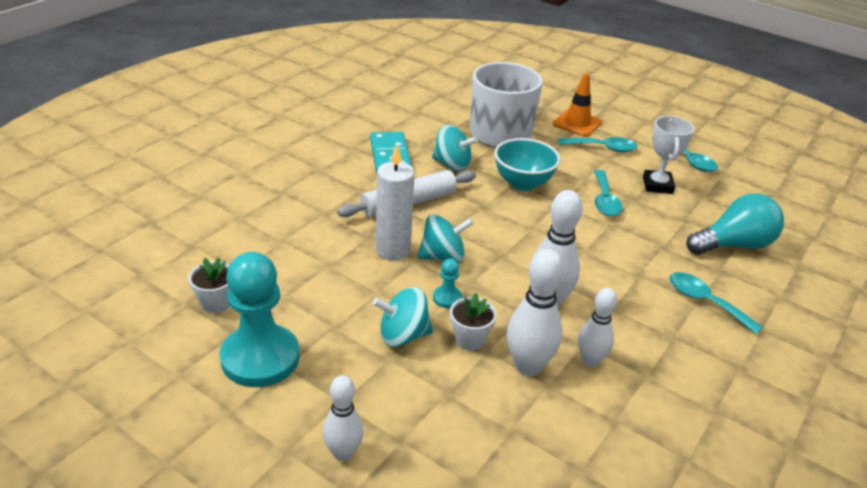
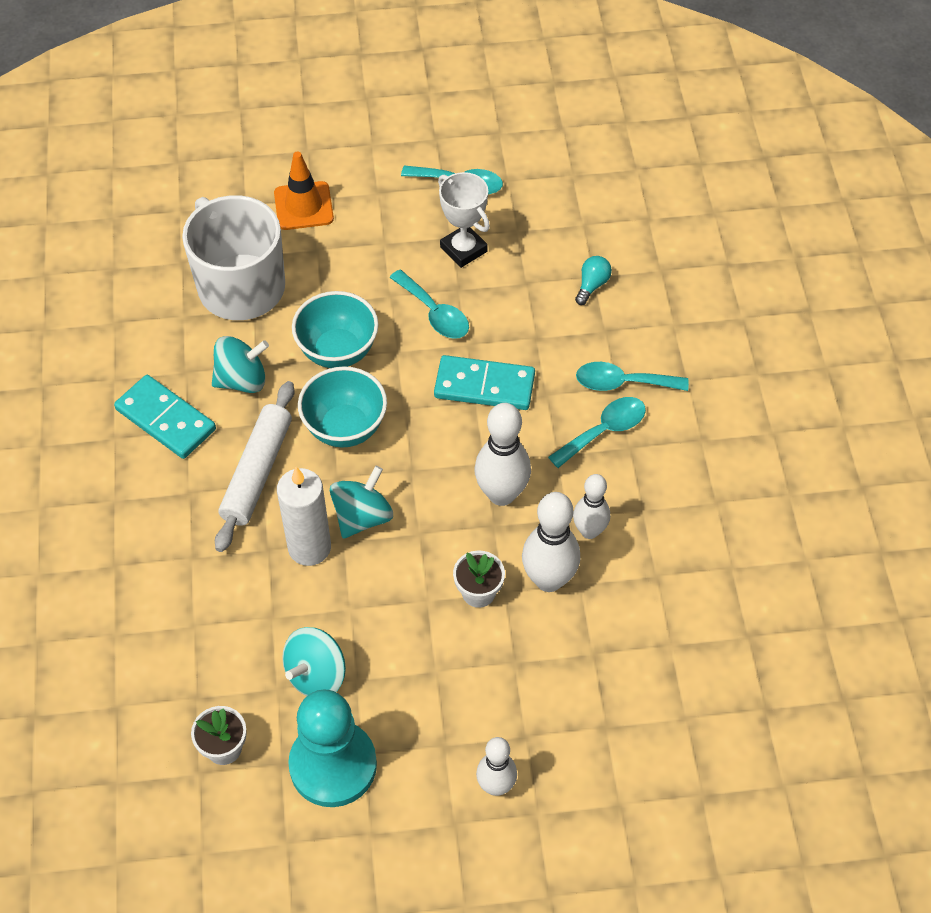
camera: 40 degrees left, 20 degrees up
turquoise spinning top [372,287,433,347] -> turquoise spinning top moved to [282,627,346,696]
turquoise pawn [433,259,462,308] -> none
turquoise spoon [558,137,637,152] -> turquoise spoon moved to [548,397,646,468]
turquoise light bulb [686,194,784,255] -> turquoise light bulb [575,256,612,305], size x0.46
none -> turquoise bowl [298,366,387,448]
none -> turquoise domino [434,355,535,410]

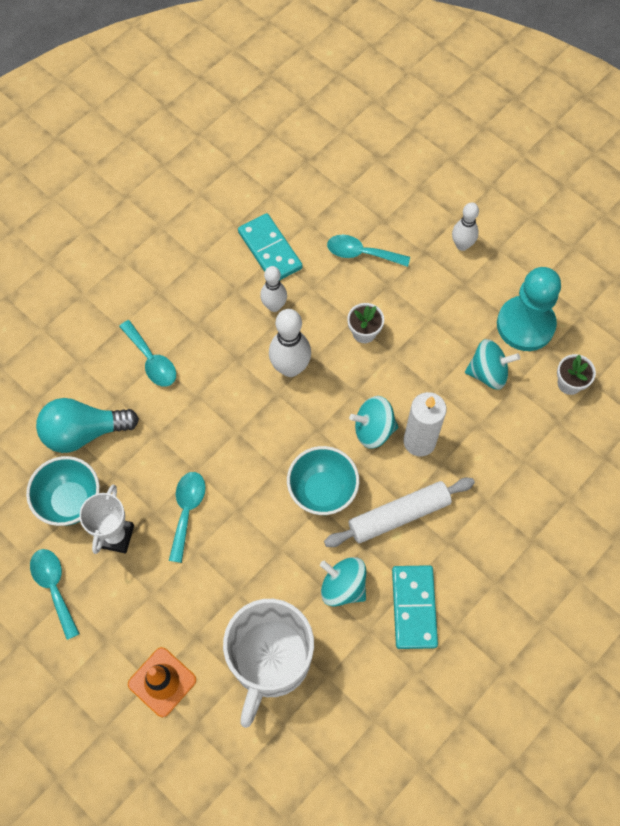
camera: 130 degrees left, 10 degrees up
turquoise bowl [292,291,379,368] -> turquoise bowl moved to [26,456,100,526]
turquoise domino [434,355,535,410] -> turquoise domino moved to [238,213,303,280]
white bowling pin [522,492,580,592] -> none
turquoise spoon [548,397,646,468] -> turquoise spoon moved to [327,235,410,267]
turquoise light bulb [575,256,612,305] -> turquoise light bulb [36,398,139,453], size x2.15

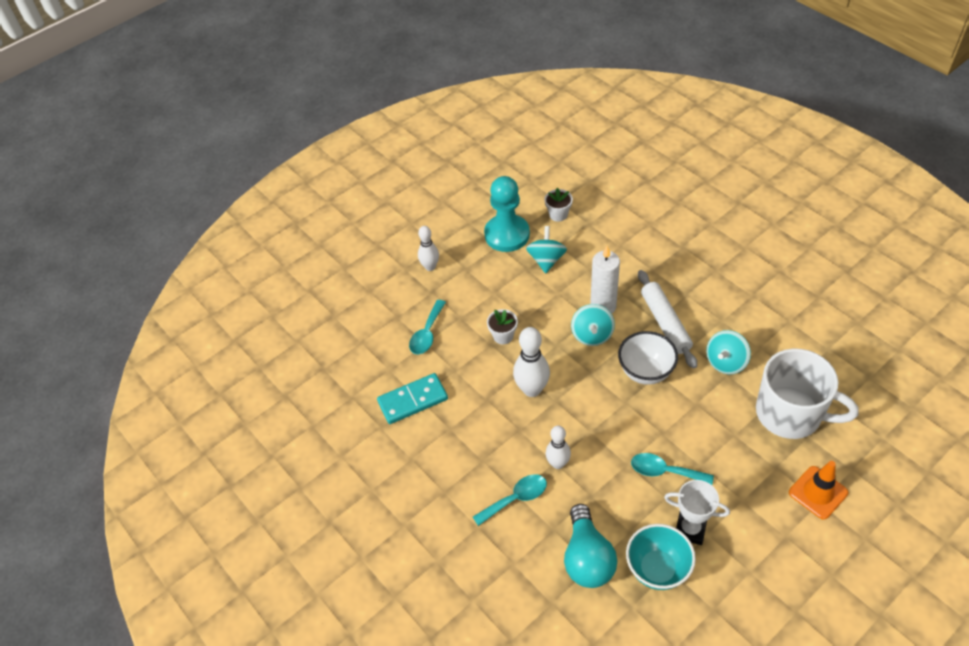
camera: 80 degrees left, 15 degrees down
turquoise spoon [30,549,80,640] -> none
white bowling pin [260,266,287,312] -> white bowling pin moved to [546,425,571,469]
turquoise bowl [287,446,359,515] -> white bowl [618,331,678,385]
turquoise domino [392,565,438,649] -> none

